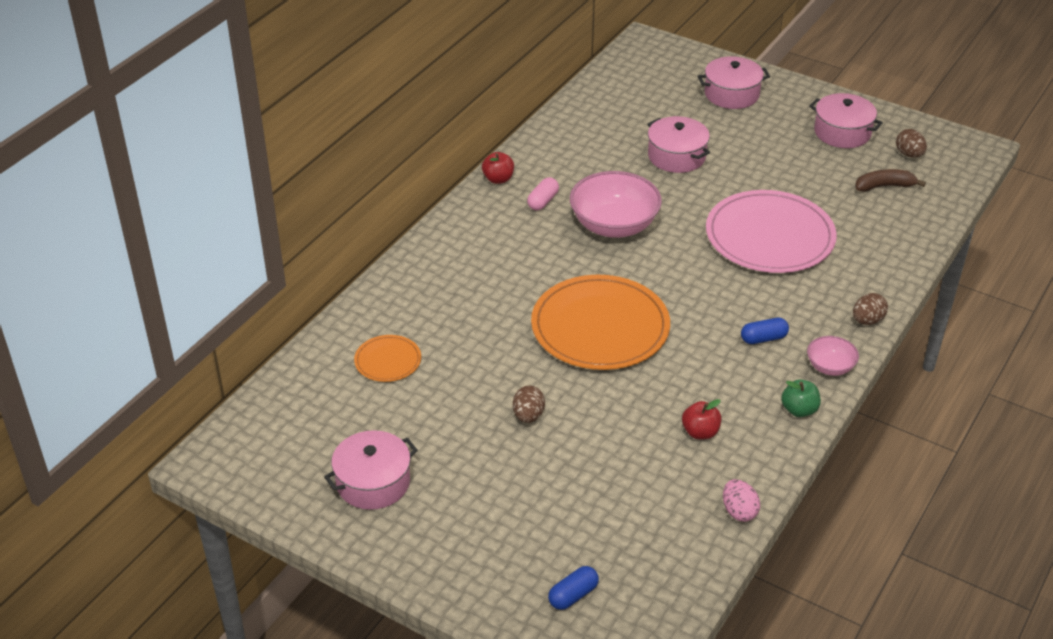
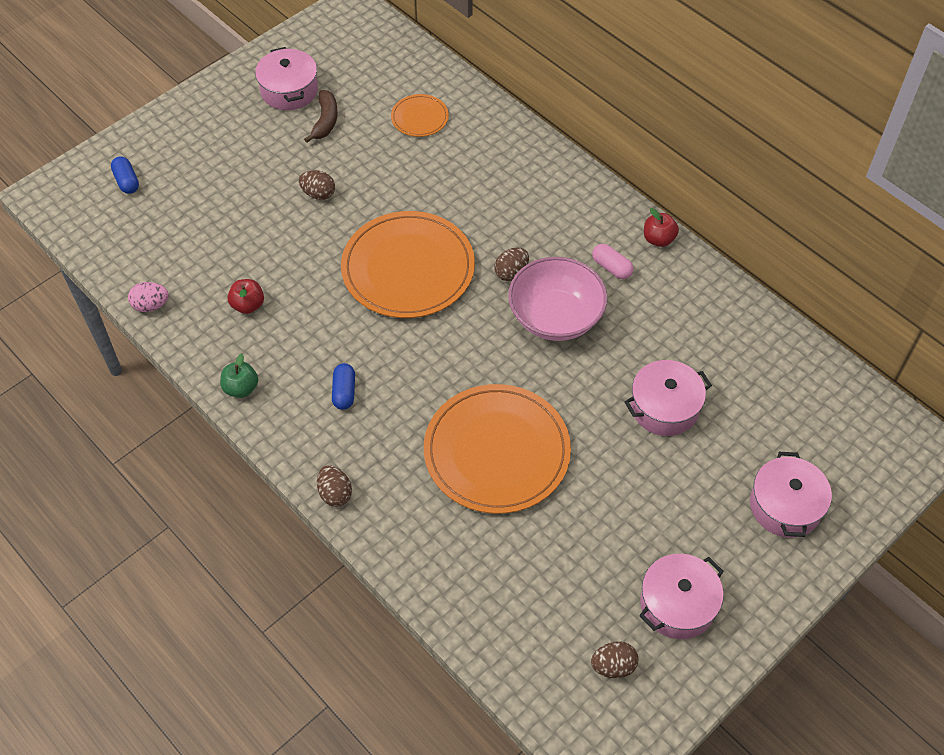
camera: 105 degrees right, 15 degrees up
pink plate [706,190,837,273] -> orange plate [424,384,571,514]
pink bowl [807,336,859,376] -> none
brown banana [855,169,926,192] -> brown banana moved to [304,90,338,143]
none -> brown egg [494,248,529,281]

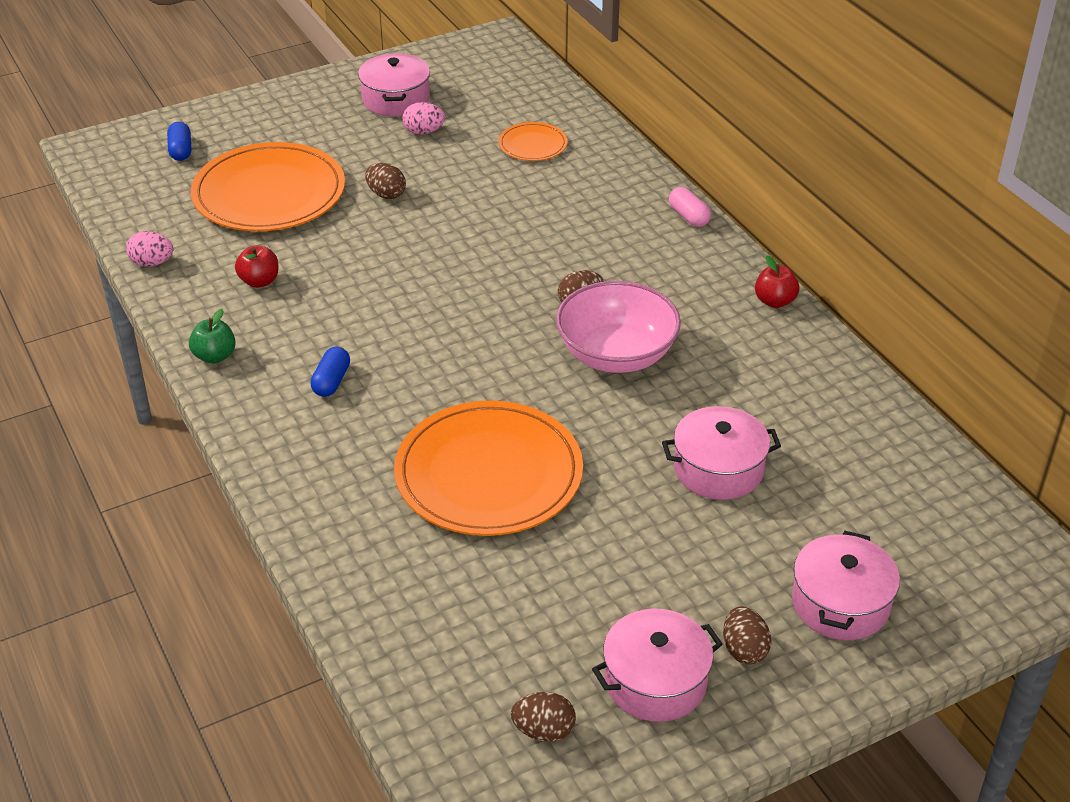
camera: 15 degrees right, 15 degrees down
brown banana [304,90,338,143] -> pink egg [403,102,445,135]
brown egg [317,465,352,507] -> brown egg moved to [723,606,772,665]
orange plate [341,211,475,318] -> orange plate moved to [191,142,345,231]
pink capsule [592,244,634,279] -> pink capsule moved to [669,187,711,227]

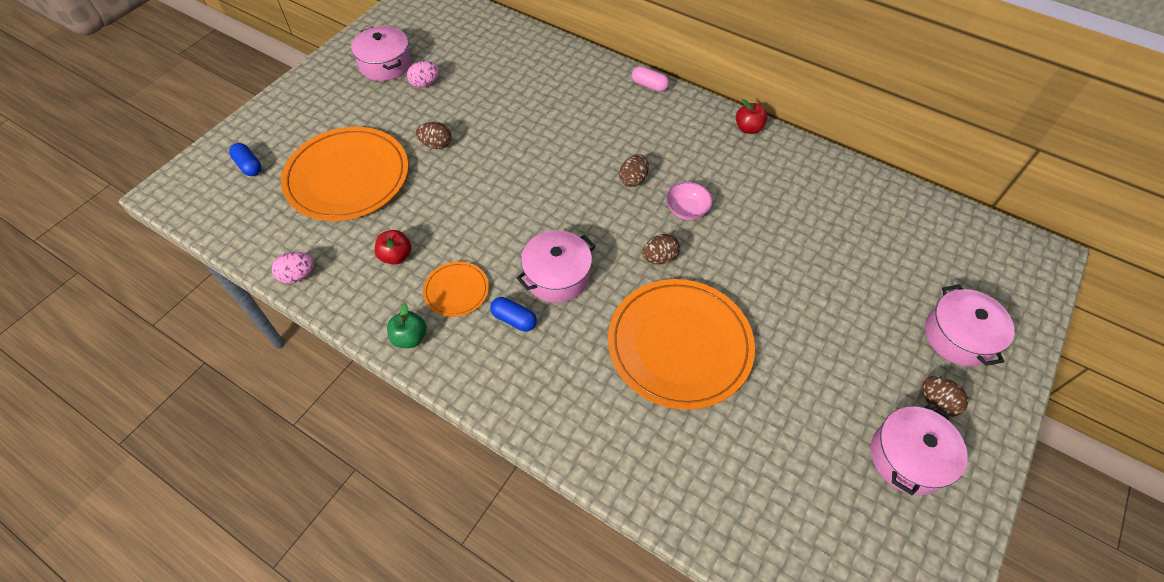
camera: 30 degrees left, 15 degrees up
blue capsule [310,347,350,397] -> blue capsule turned 45 degrees counterclockwise [490,297,537,331]
orange plate [498,122,567,161] -> orange plate moved to [423,262,489,317]
brown egg [511,692,576,742] -> brown egg moved to [642,234,680,265]
pink bowl [556,281,681,373] -> pink bowl [666,182,713,220], size x0.51
pink pot [662,406,781,500] -> pink pot moved to [516,230,596,303]

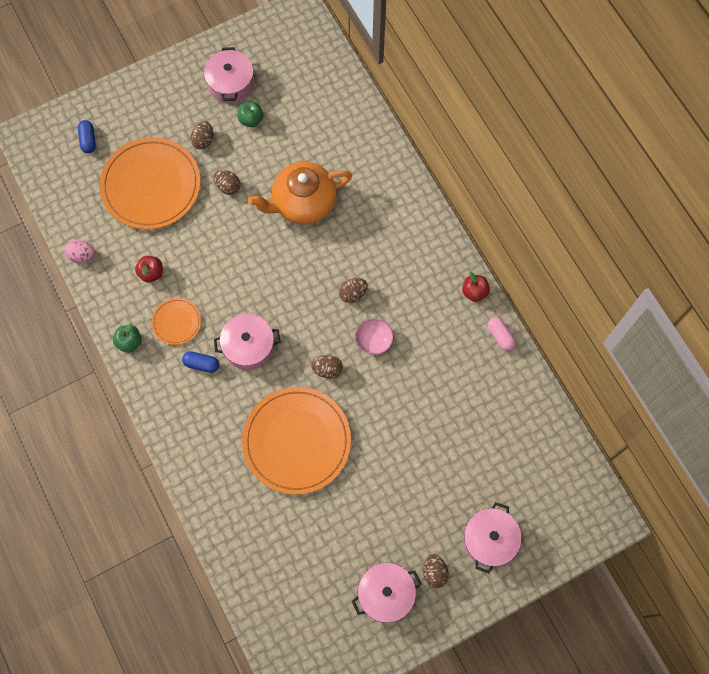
camera: 30 degrees right, 15 degrees up
pink egg [407,61,439,88] -> green apple [237,101,264,127]
blue capsule [490,297,537,331] -> blue capsule turned 45 degrees counterclockwise [182,351,219,373]
pink capsule [632,66,669,92] -> pink capsule moved to [488,317,516,351]
none -> brown egg [190,121,213,149]
none -> orange teapot [248,162,352,224]

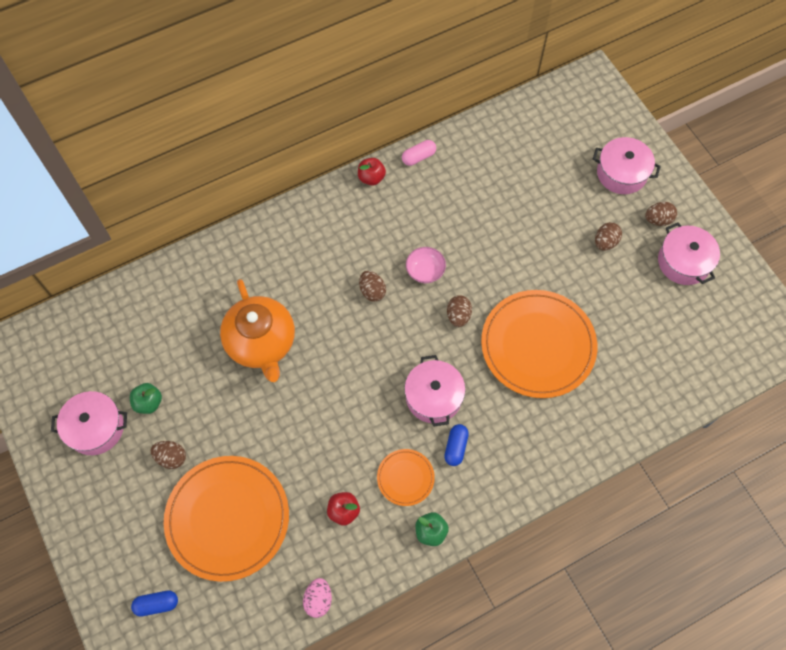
camera: 90 degrees left, 5 degrees down
brown egg [213,170,241,195] -> brown egg moved to [595,222,622,251]

